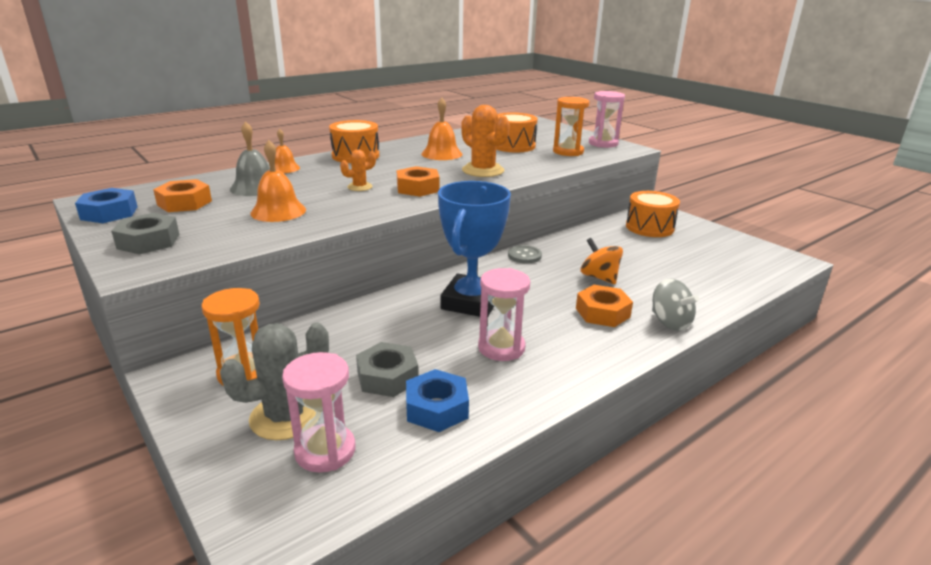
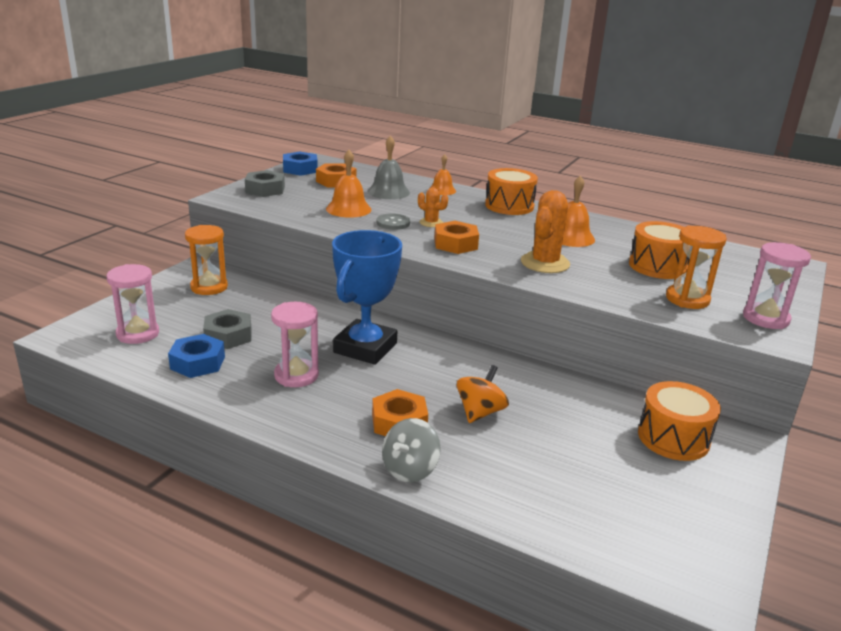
camera: 65 degrees right, 0 degrees up
grey cactus [220,323,329,440] -> none
blue trophy [438,181,511,318] -> blue trophy turned 60 degrees counterclockwise [332,230,402,365]
grey button [508,245,542,264] -> grey button moved to [376,213,410,230]

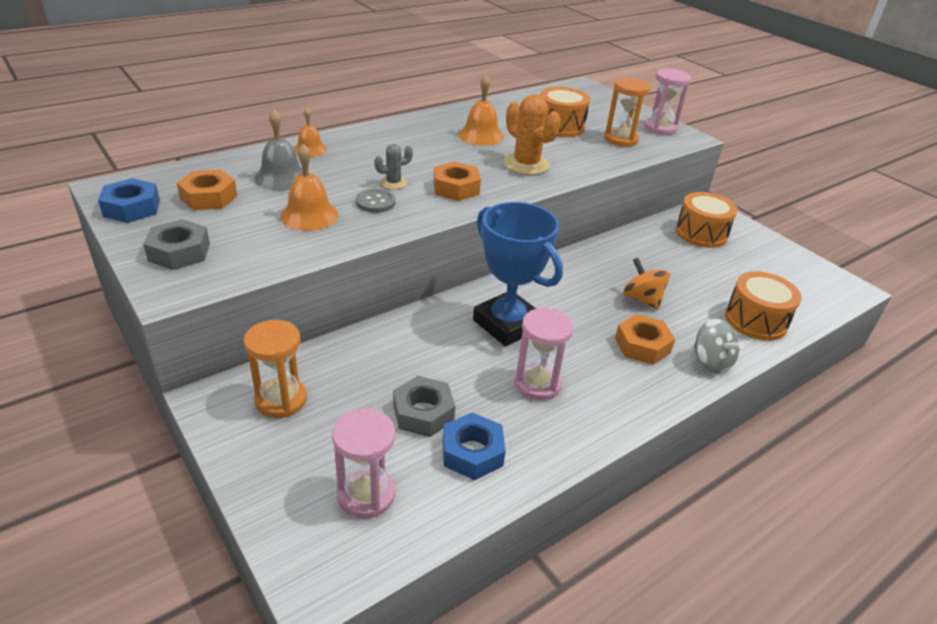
camera: 65 degrees left, 10 degrees up
orange cactus [418,187,448,227] -> grey cactus [374,144,413,189]
orange drum [485,168,538,215] -> orange drum moved to [725,271,802,341]

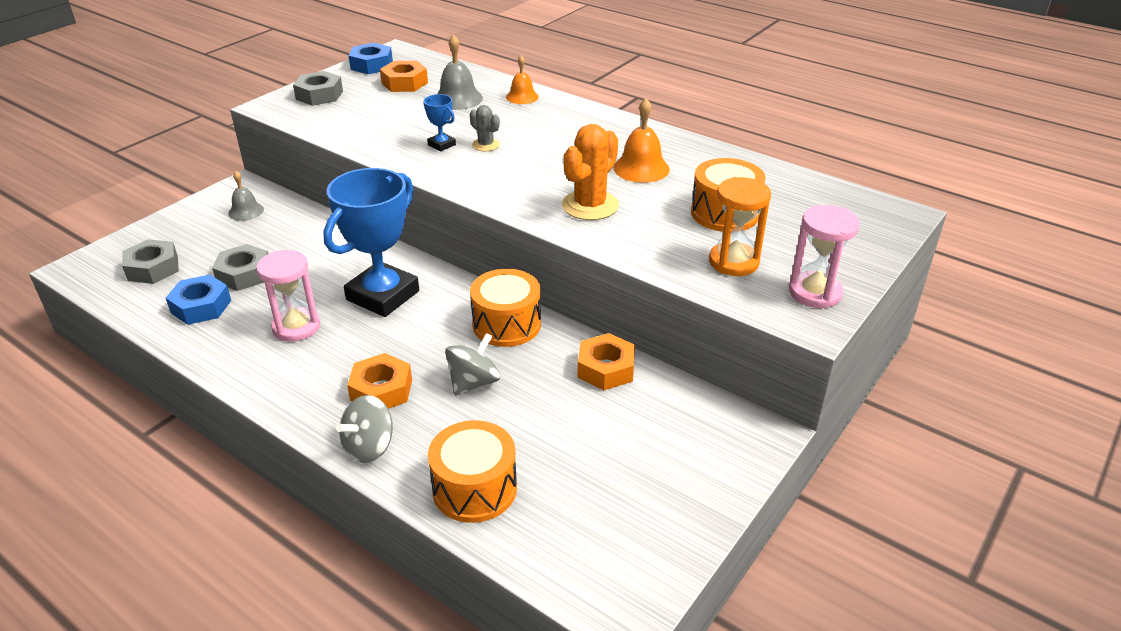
camera: 75 degrees right, 0 degrees up
orange hourglass [244,320,307,418] -> grey bell [228,171,264,221]
orange bell [280,144,339,231] -> none
pink hourglass [332,409,395,519] -> grey nut [122,239,179,284]
grey button [356,189,395,213] -> blue trophy [424,94,456,151]
orange nut [434,162,481,201] -> orange nut moved to [578,333,635,390]
orange spinning top [623,258,670,310] -> grey spinning top [445,333,500,396]
orange drum [676,192,738,248] -> orange drum moved to [470,269,541,347]

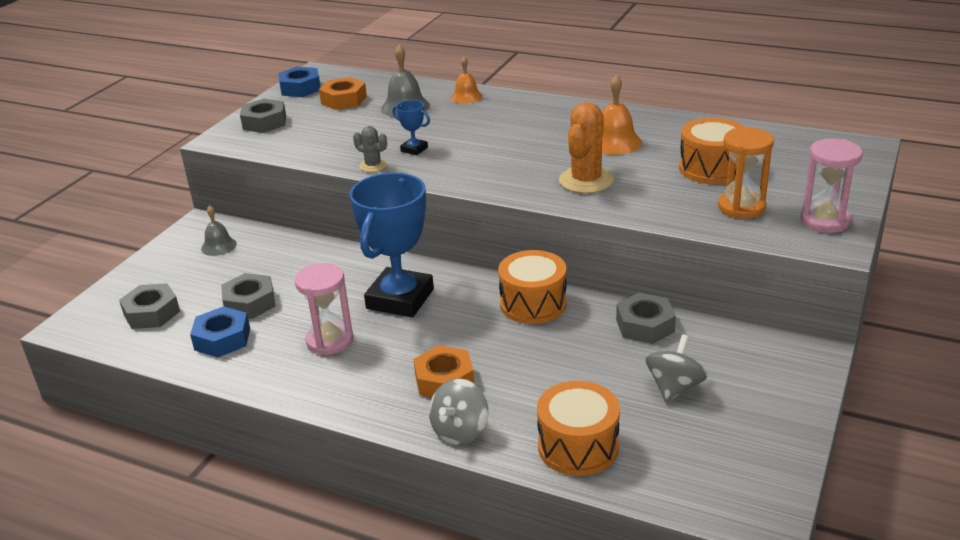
camera: 10 degrees left, 5 degrees down
grey spinning top [445,333,500,396] -> grey spinning top moved to [645,334,707,403]
grey cactus [470,105,500,151] -> grey cactus moved to [353,126,387,172]
orange nut [578,333,635,390] -> grey nut [616,293,676,344]

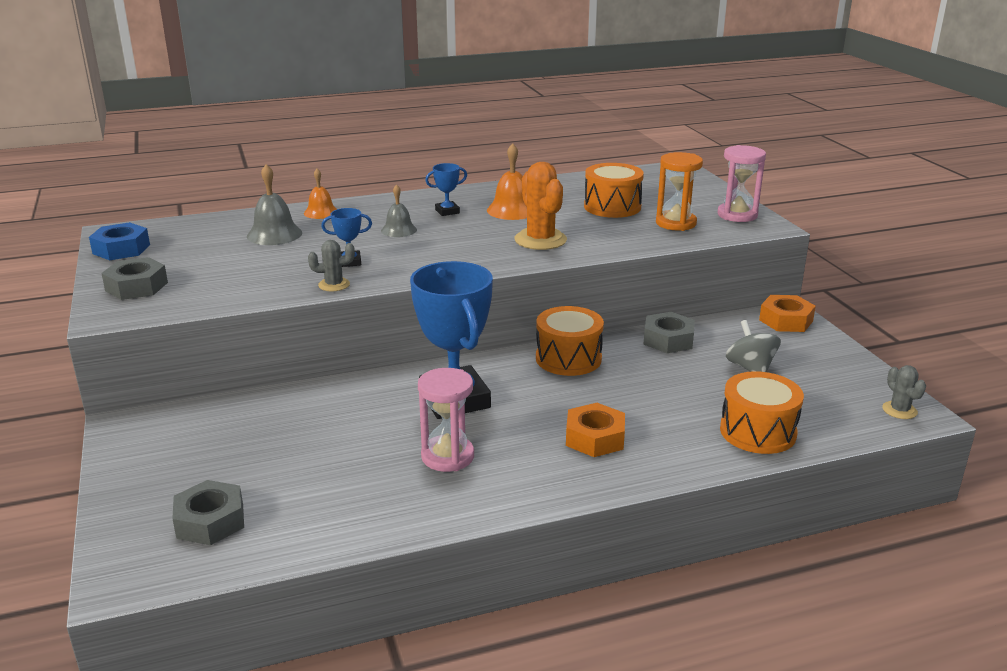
camera: 45 degrees left, 5 degrees down
blue nut [190,306,250,358] -> none
grey bell [201,205,237,256] -> grey bell moved to [381,184,417,237]
grey nut [221,273,276,319] -> none
orange nut [319,77,367,110] -> orange nut moved to [759,295,816,332]
grey spinning top [429,379,488,445] -> none
none -> blue trophy [425,163,467,216]
none -> grey cactus [882,365,926,419]

